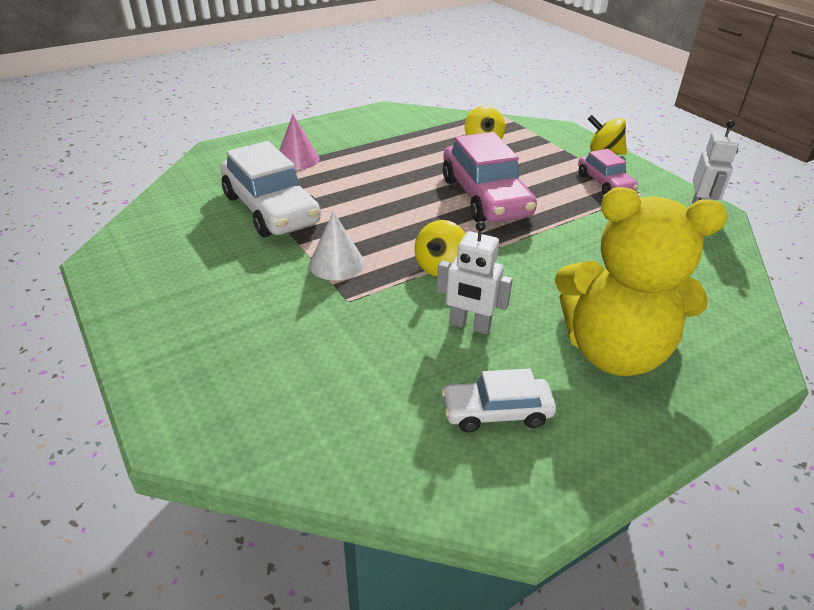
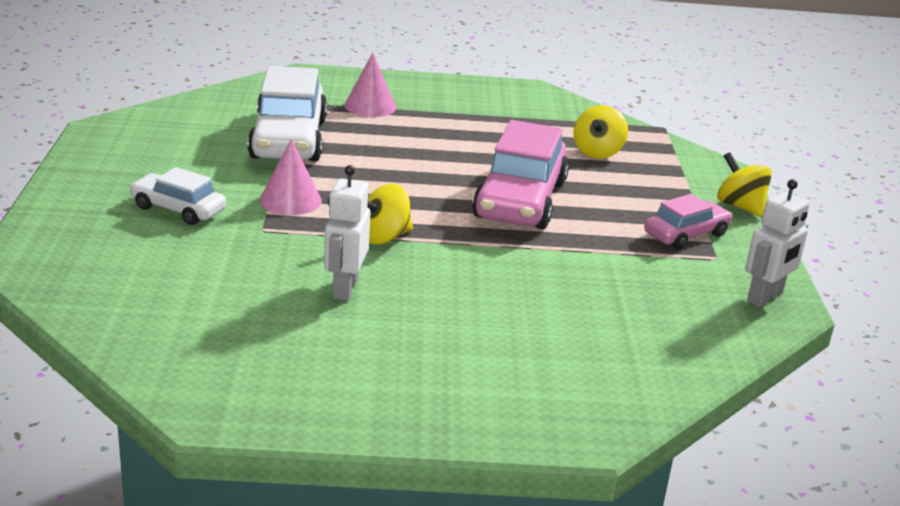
camera: 30 degrees right, 10 degrees down
white cone [309,211,365,281] -> pink cone [260,139,322,215]
white robot [437,221,513,334] -> white robot turned 45 degrees clockwise [324,165,371,301]
white car [441,368,556,432] -> white car moved to [129,167,226,225]
yellow teddy bear [555,187,727,376] -> none
pink car [578,149,638,195] -> pink car turned 135 degrees counterclockwise [644,194,732,250]

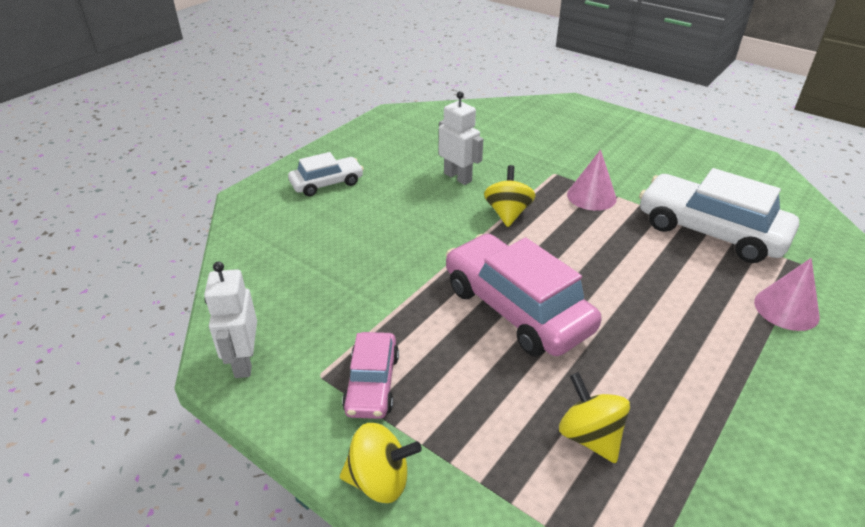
camera: 130 degrees right, 10 degrees up
white car [129,167,226,225] -> white car moved to [288,152,364,196]

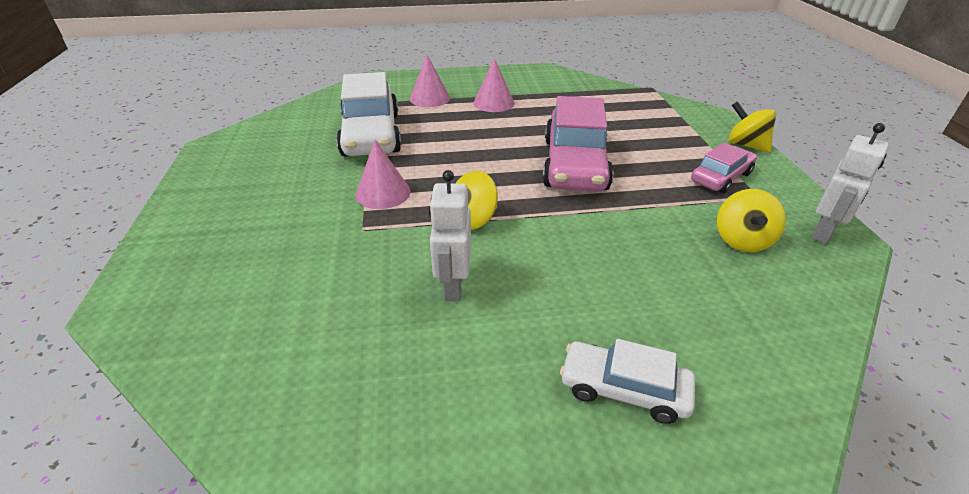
camera: 135 degrees left, 0 degrees up
yellow spinning top [559,372,630,463] -> yellow spinning top moved to [717,189,786,252]
none -> pink cone [473,58,515,112]

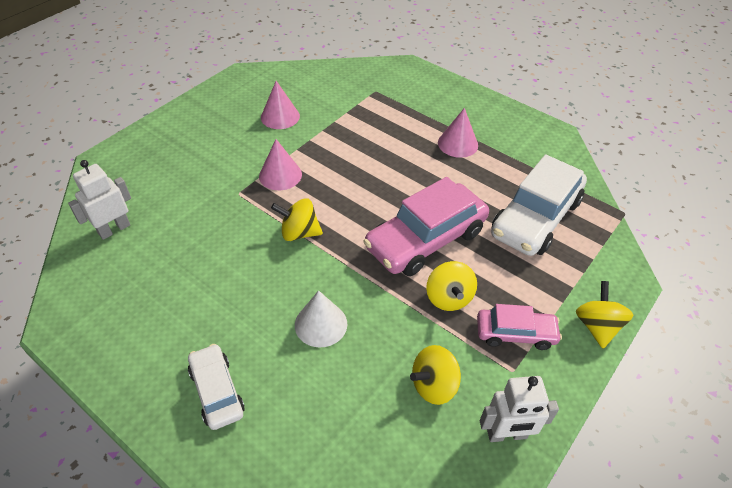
camera: 45 degrees right, 10 degrees up
white car [336,72,401,157] -> white car moved to [491,154,587,256]
pink cone [410,54,450,107] -> pink cone moved to [261,81,300,129]
white robot [429,170,471,301] -> white robot moved to [68,160,131,240]
none -> white cone [295,290,347,348]
none -> yellow spinning top [426,261,477,311]

